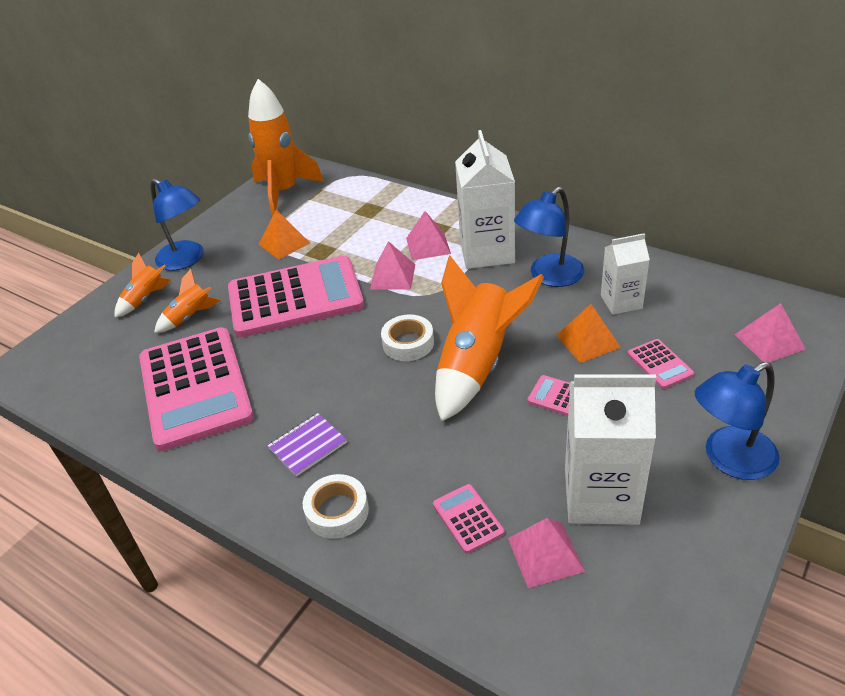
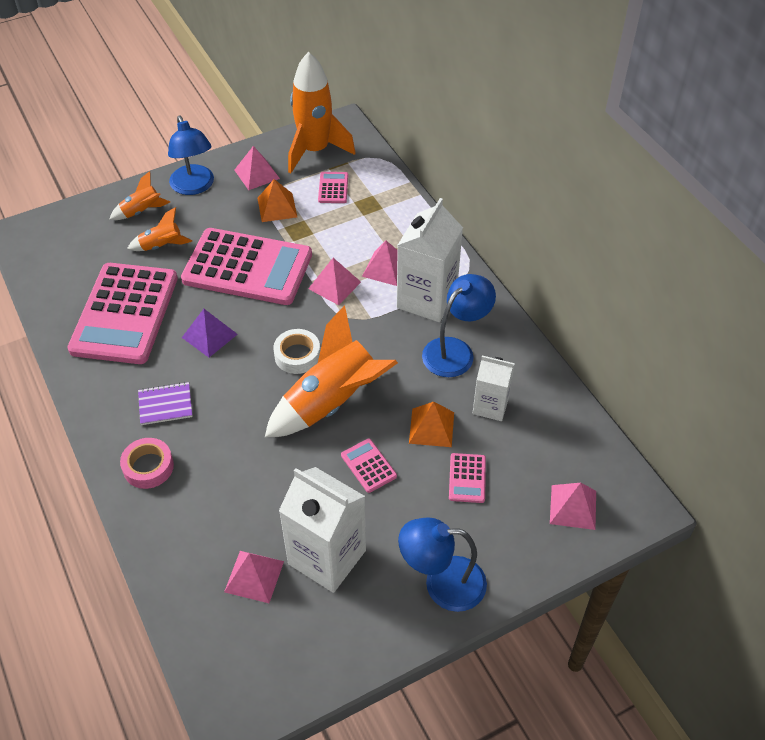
camera: 25 degrees right, 10 degrees up
white tape [303,474,369,539] -> pink tape [120,438,174,489]
pink calculator [433,484,505,554] -> pink calculator moved to [318,172,348,203]
blue lamp [514,187,584,287] -> blue lamp turned 150 degrees clockwise [422,274,496,377]
none -> purple pyramid [182,309,238,358]
none -> pink pyramid [235,146,280,190]

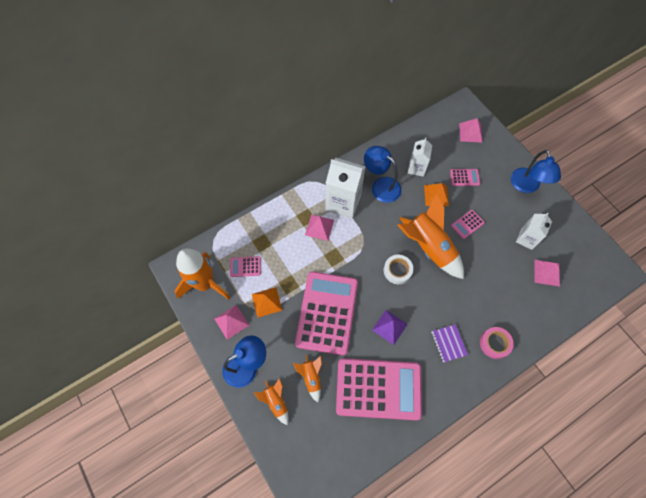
camera: 95 degrees left, 15 degrees up
white carton [279,467,366,593] -> white carton [516,213,552,250], size x0.59
pink pyramid [308,258,361,305] -> none

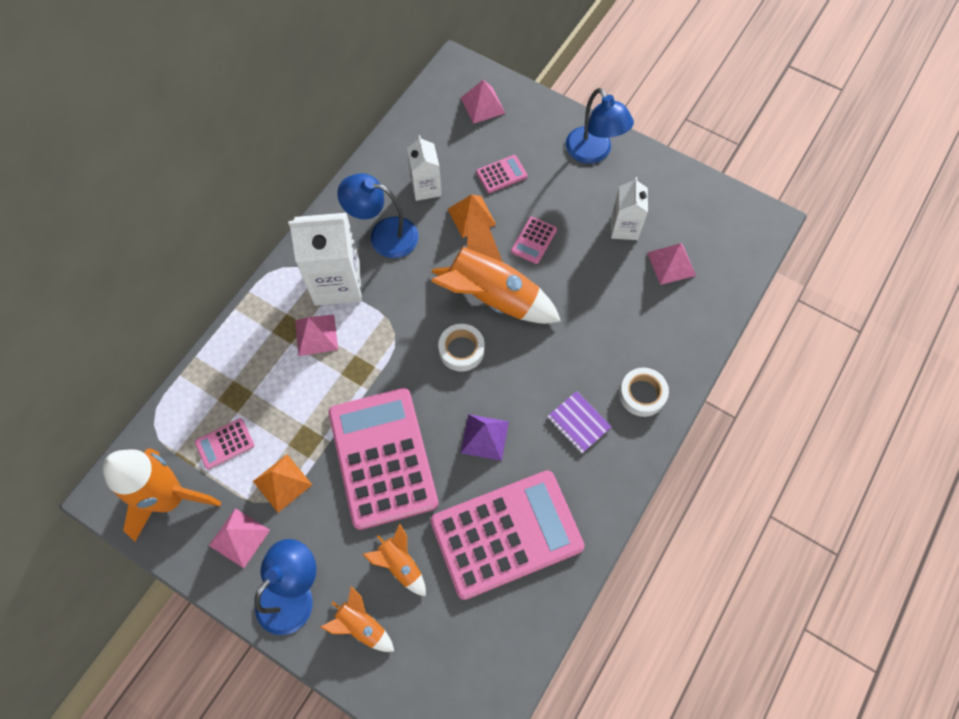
camera: 25 degrees left, 0 degrees up
pink tape [480,327,514,359] -> white tape [619,368,669,417]

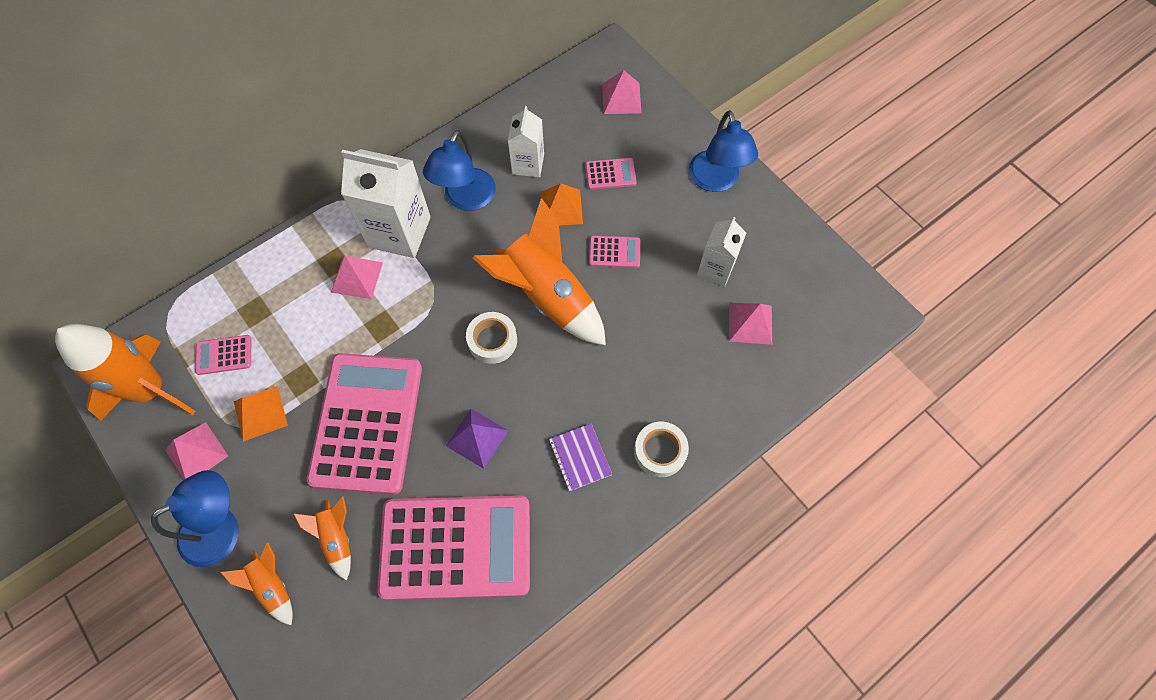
camera: 20 degrees right, 0 degrees up
blue lamp [337,173,419,258] -> blue lamp turned 105 degrees counterclockwise [423,130,496,211]
pink calculator [511,217,557,264] -> pink calculator turned 135 degrees counterclockwise [589,235,640,268]

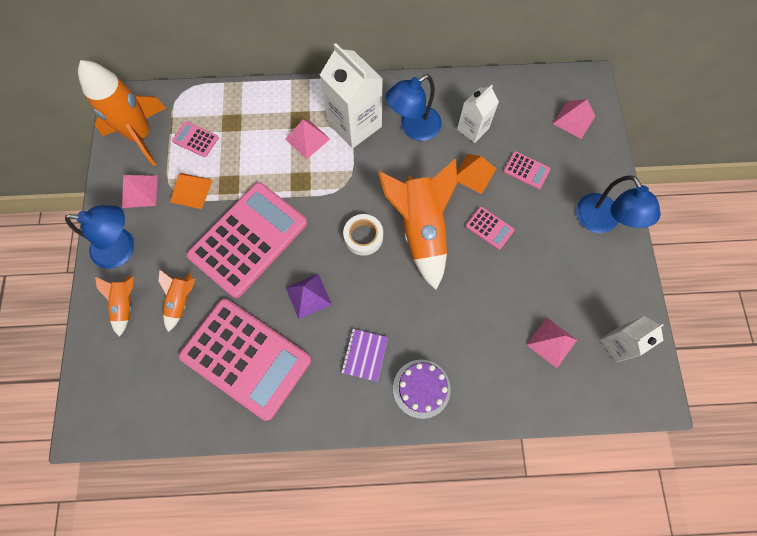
camera: 35 degrees right, 5 degrees up
white tape [634,422,689,477] -> purple cake [393,360,451,419]
blue lamp [689,110,758,192] -> blue lamp turned 45 degrees counterclockwise [576,175,661,233]
white carton [697,217,746,287] -> white carton moved to [600,316,664,362]

